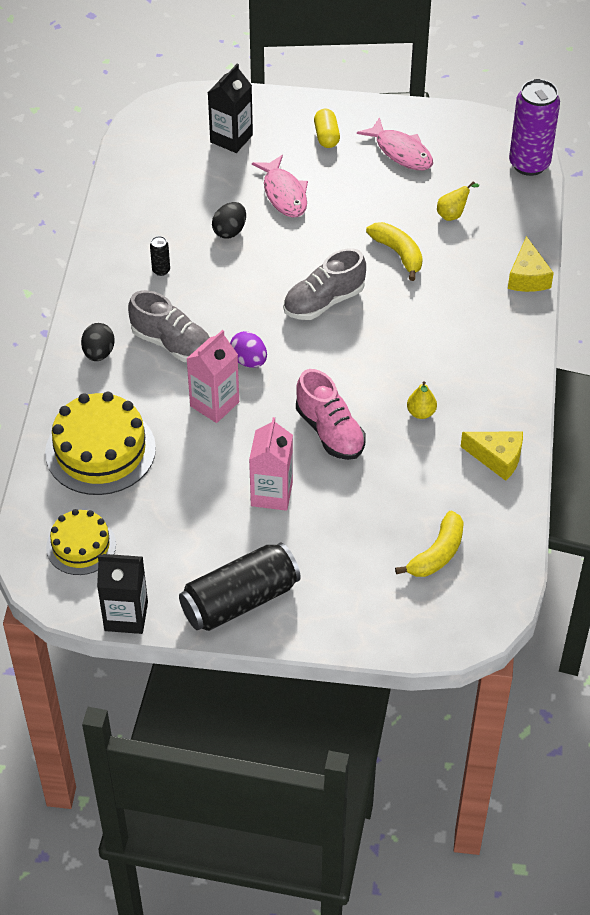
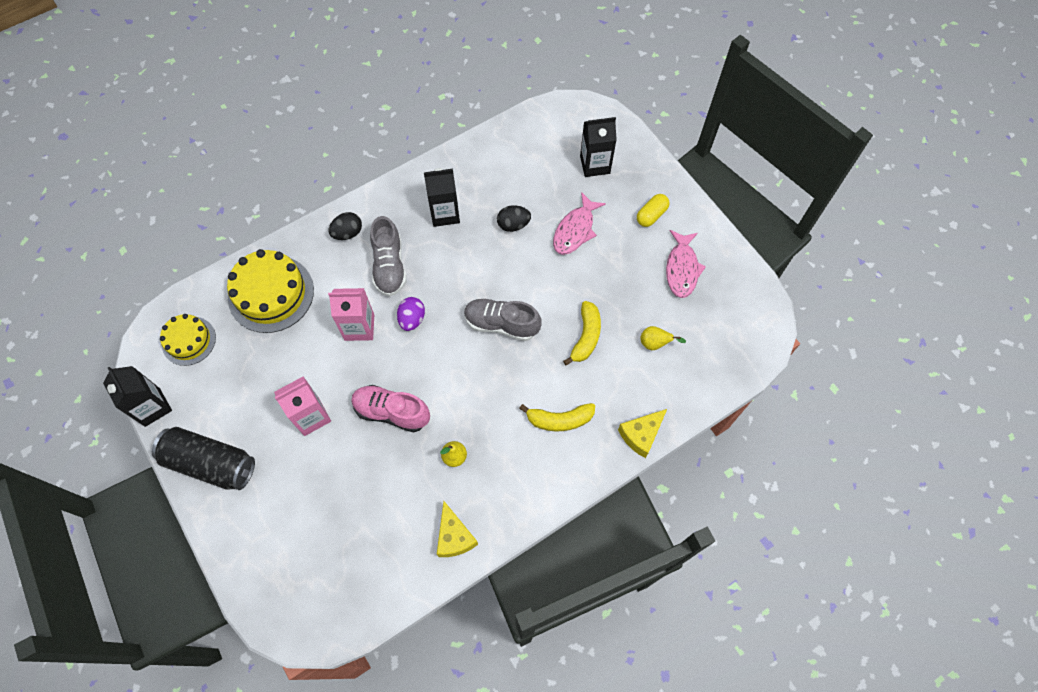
camera: 50 degrees right, 15 degrees up
black can [150,236,170,276] -> black carton [424,168,460,227]
pink shoe [296,369,366,460] -> pink shoe turned 90 degrees clockwise [352,385,430,432]
yellow banana [395,511,464,577] -> yellow banana moved to [519,403,595,431]
purple can [509,79,560,176] -> none

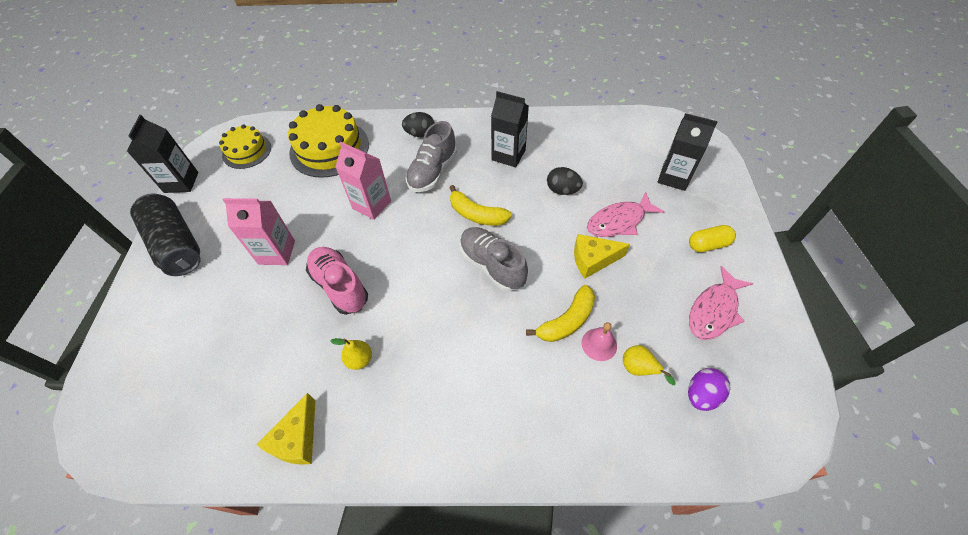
camera: 35 degrees right, 10 degrees down
purple egg [397,297,425,331] -> purple egg moved to [688,368,730,411]
yellow banana [519,403,595,431] -> yellow banana moved to [449,185,512,226]
yellow cheese [618,409,667,458] -> yellow cheese moved to [574,234,630,279]
none -> pink bell [582,322,617,361]

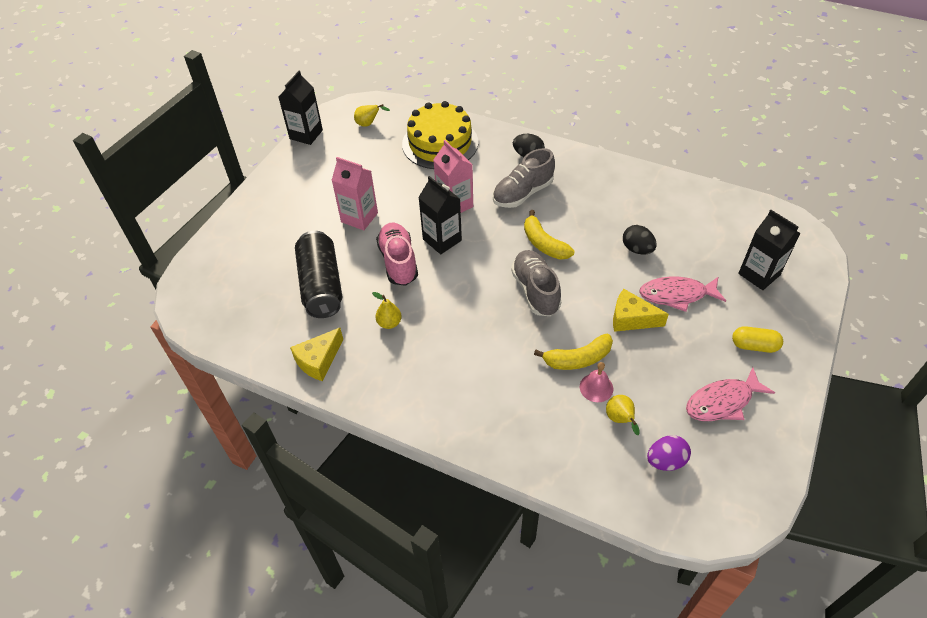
camera: 25 degrees right, 5 degrees down
black can [130,193,201,276] -> black can moved to [295,231,342,318]
yellow cake [219,124,271,169] -> yellow pear [354,104,390,127]
black carton [491,91,529,167] -> black carton moved to [418,176,462,254]

